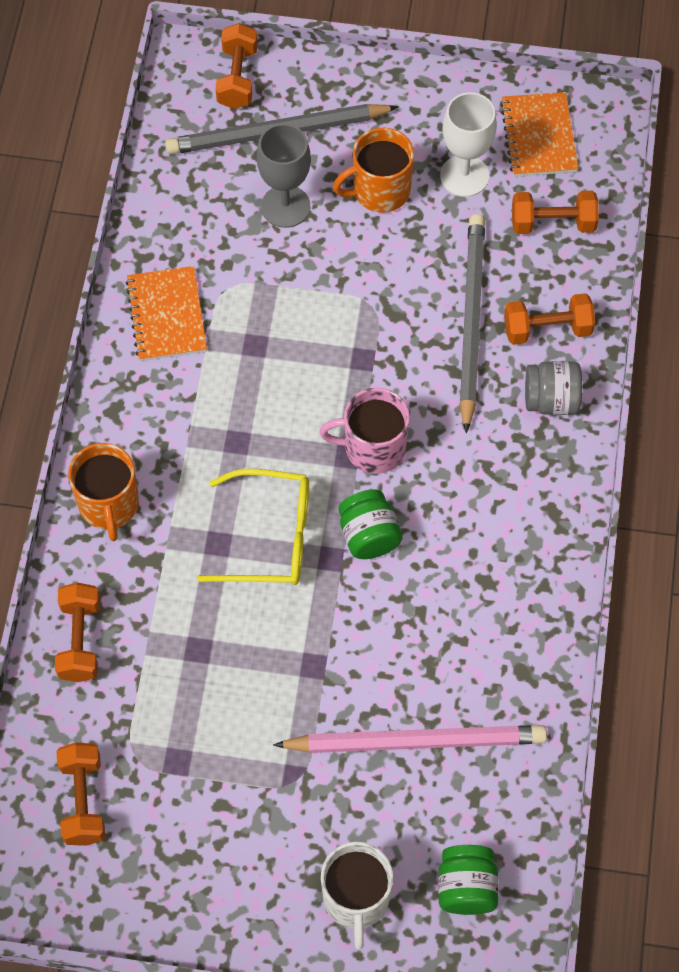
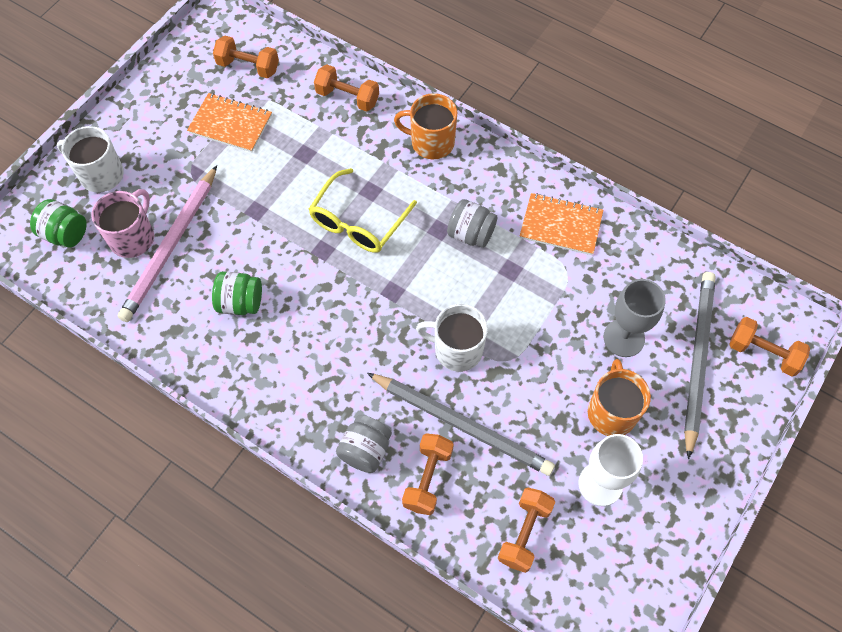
camera: 115 degrees right, 0 degrees up
pink mug [319,388,410,474] -> pink mug moved to [92,189,154,258]
green jar [339,489,403,559] -> green jar moved to [212,271,262,315]
orange notebook [500,92,579,177] -> orange notebook moved to [187,93,272,152]
none -> white mug [416,304,488,372]
none -> grey jar [447,199,497,248]

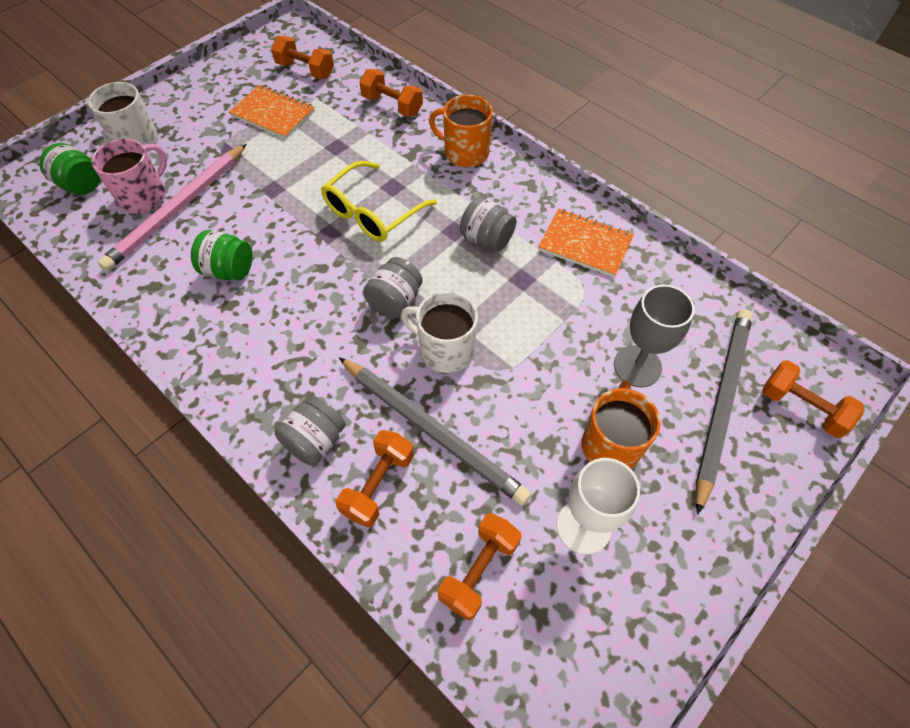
camera: 10 degrees right, 5 degrees down
none -> grey jar [363,257,422,318]

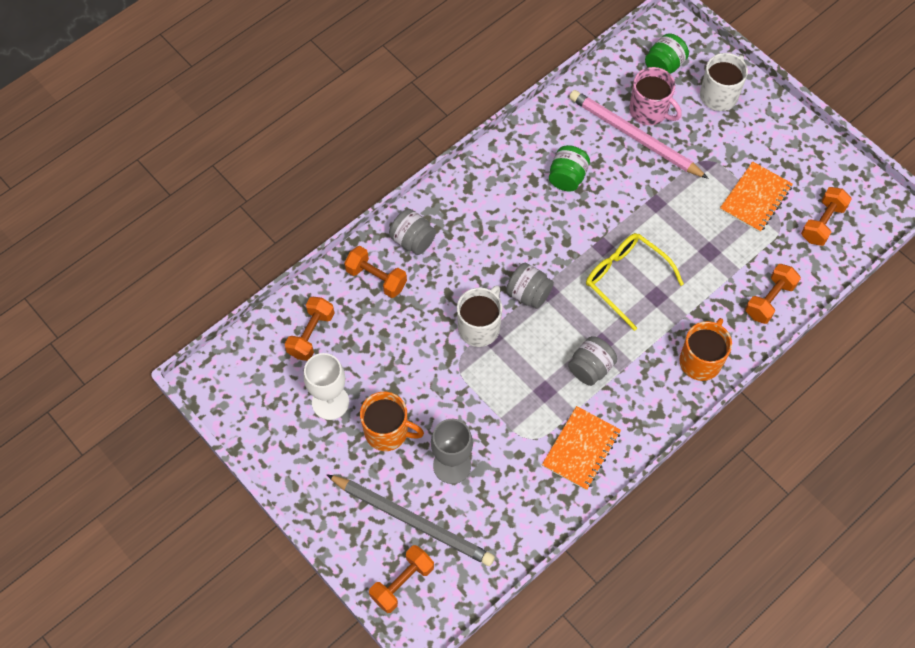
camera: 95 degrees right, 5 degrees up
grey pencil [339,357,531,506] -> none
orange dumbbell [437,513,522,621] -> orange dumbbell turned 75 degrees clockwise [285,297,335,361]

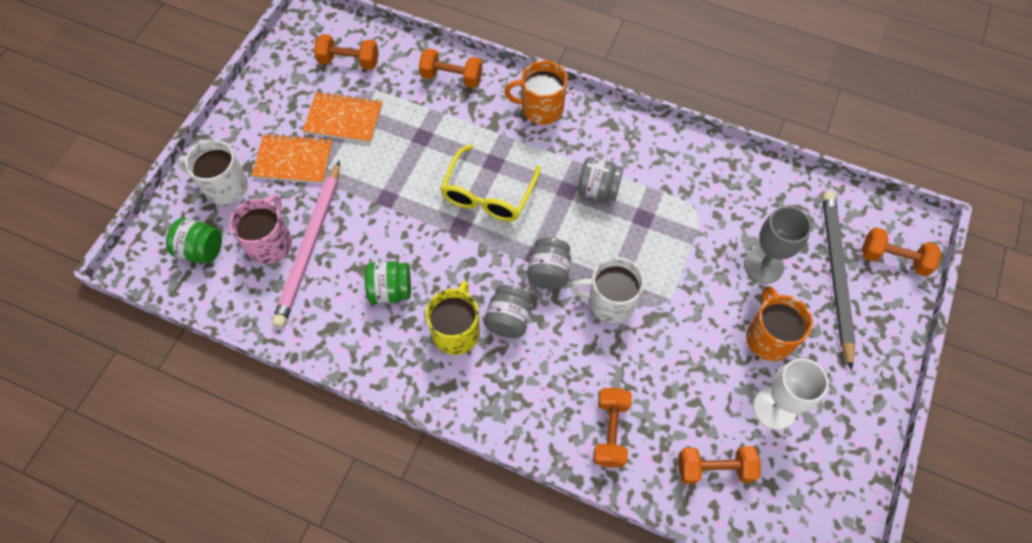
camera: 115 degrees left, 0 degrees up
grey jar [389,209,436,255] -> grey jar moved to [484,285,532,338]
orange notebook [542,406,621,490] -> orange notebook moved to [252,133,333,184]
none -> yellow mug [426,281,480,355]

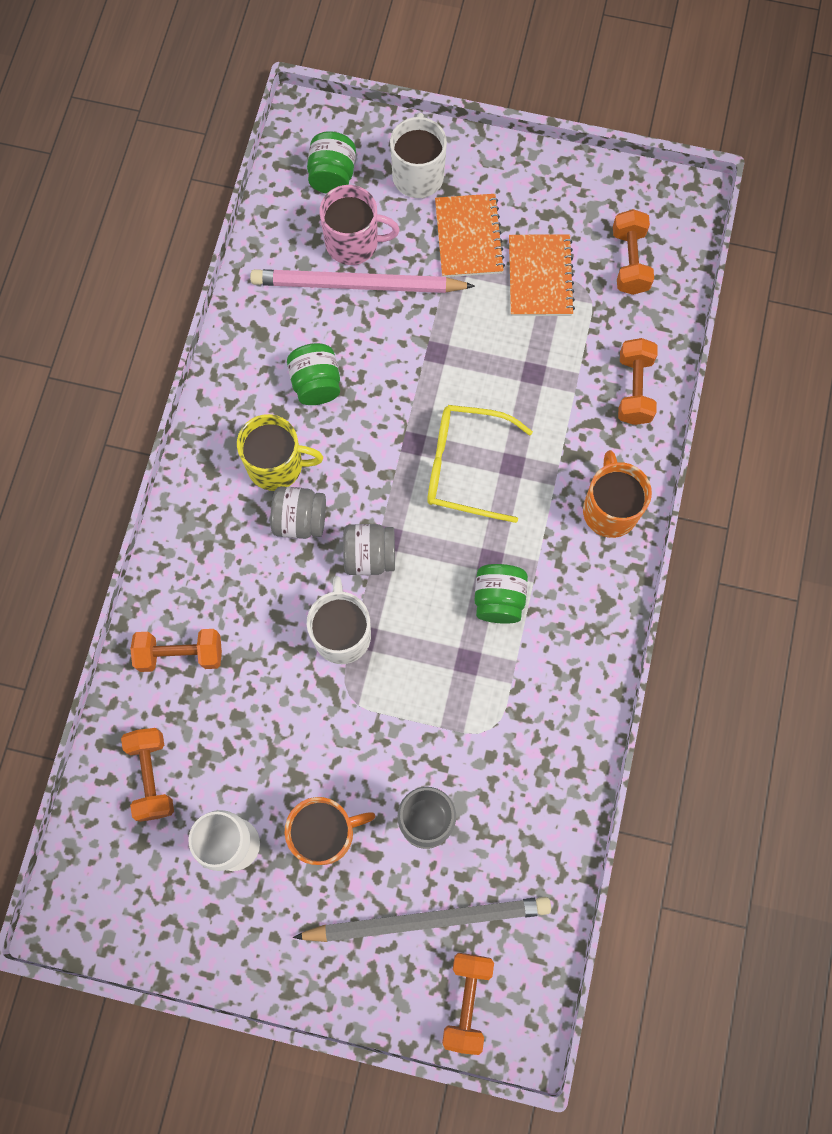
camera: 80 degrees right, 10 degrees up
grey jar [578,157,623,201] -> green jar [474,564,528,624]

